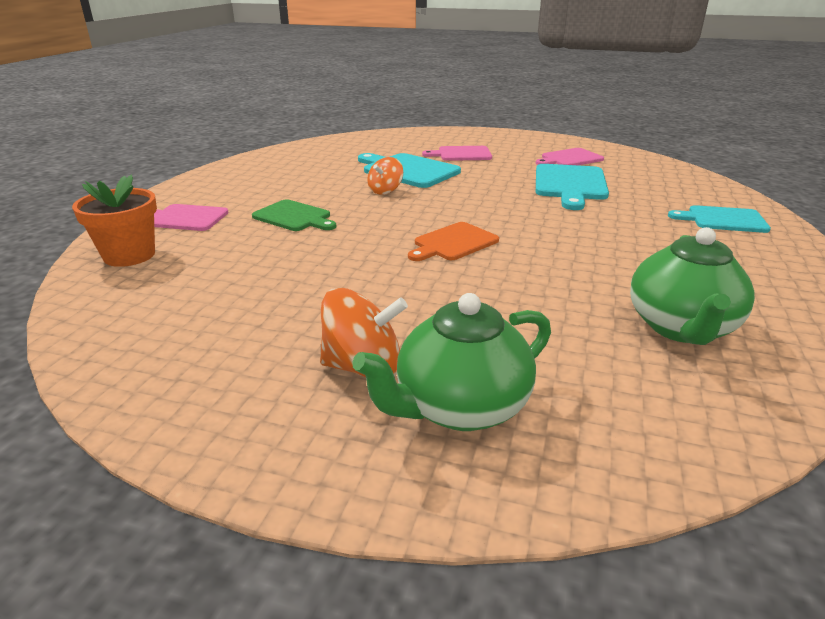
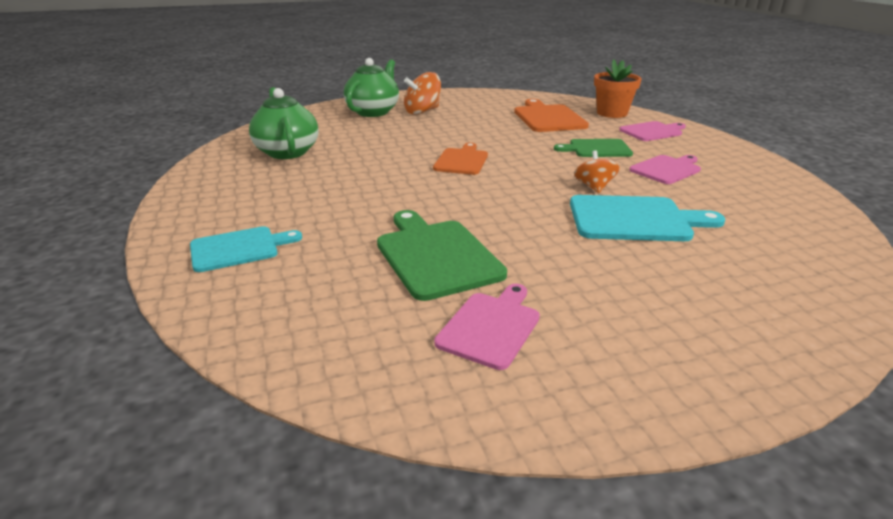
camera: 145 degrees right, 0 degrees up
pink cutting board [422,146,492,161] -> pink cutting board moved to [629,155,701,184]
turquoise cutting board [536,164,609,210] -> green cutting board [377,210,507,301]
none -> orange cutting board [514,99,589,132]

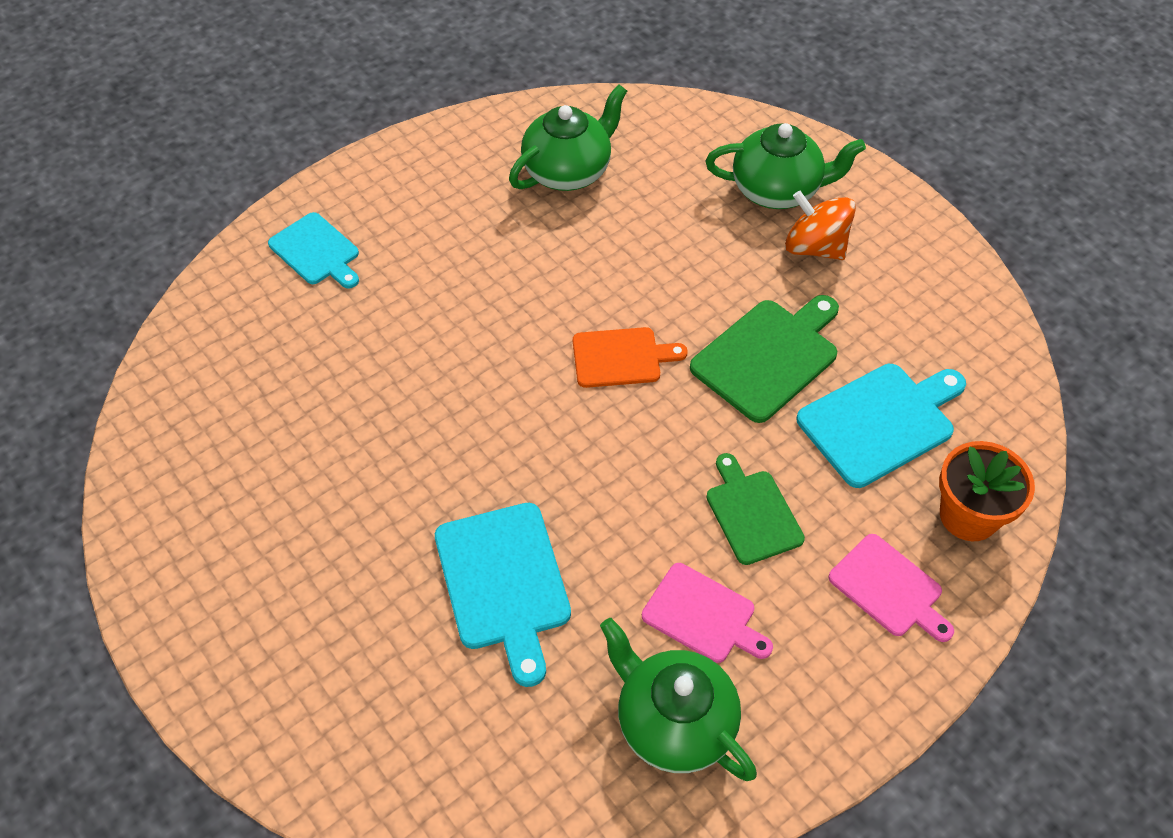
camera: 70 degrees right, 25 degrees up
green cutting board [377,210,507,301] -> green cutting board moved to [690,295,839,423]
pink cutting board [434,284,540,370] -> none
orange cutting board [514,99,589,132] -> turquoise cutting board [796,364,966,488]
orange spinning top [574,150,620,193] -> none
none -> green teapot [600,618,757,781]

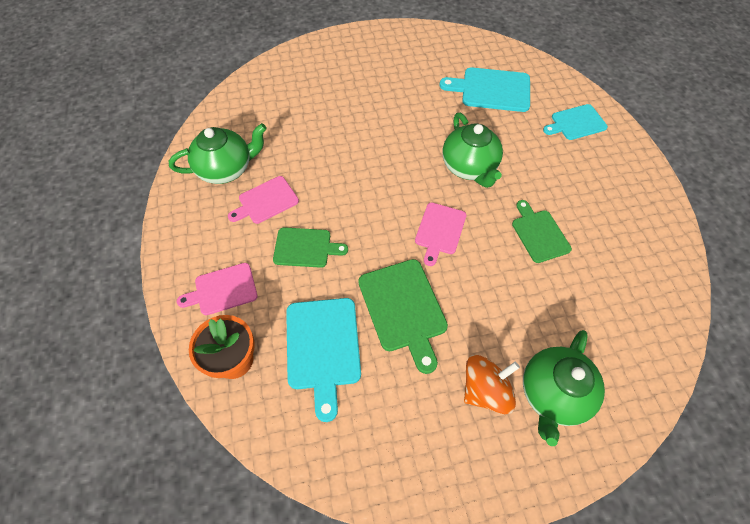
camera: 115 degrees right, 5 degrees up
turquoise cutting board [435,503,571,687] -> turquoise cutting board moved to [439,67,530,112]
green teapot [509,85,627,191] -> green teapot moved to [443,113,503,188]
orange cutting board [573,327,688,388] -> pink cutting board [415,203,466,266]
none -> green cutting board [512,200,572,263]

